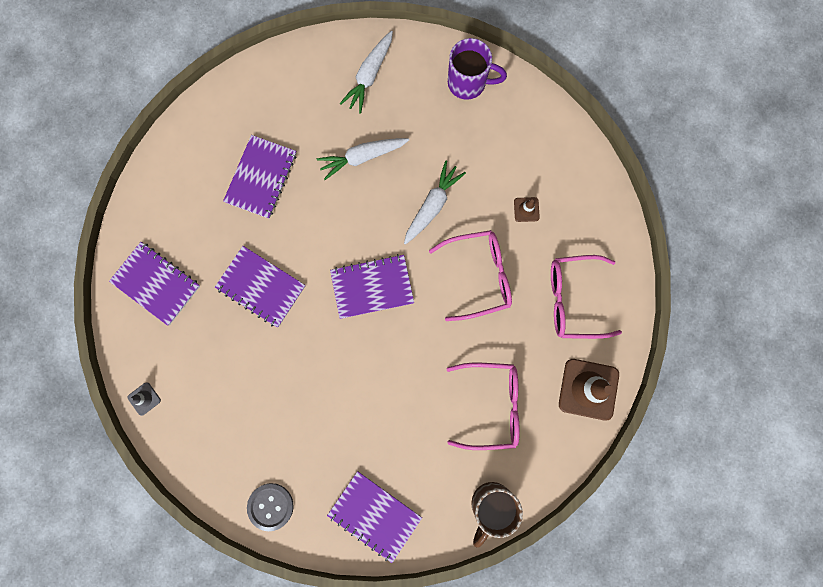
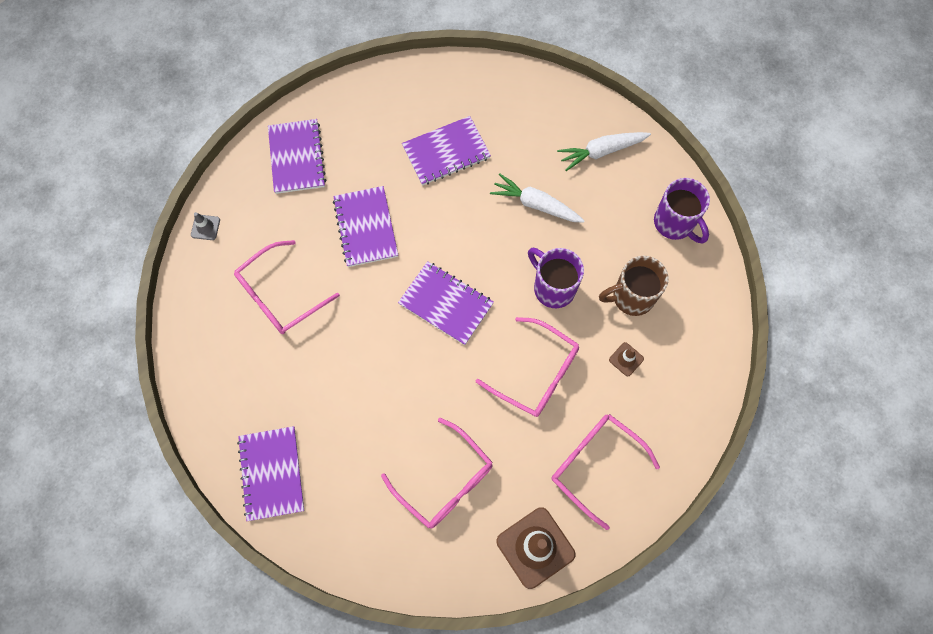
camera: 45 degrees right, 10 degrees down
grey button [247,483,294,531] -> none
white carrot [404,161,466,245] -> purple mug [528,248,584,308]
brown mug [471,482,523,548] -> brown mug moved to [599,256,668,316]
none -> pink glasses [234,240,340,334]

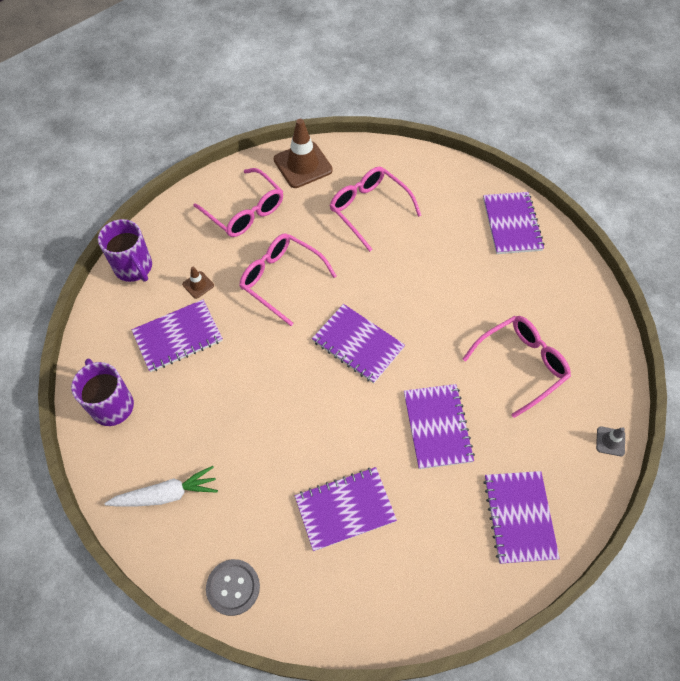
camera: 175 degrees left, 10 degrees down
white carrot [490,173,585,223] -> none
purple mug [528,248,584,308] -> purple mug moved to [98,219,152,282]
brown mug [599,256,668,316] -> purple notebook [131,300,223,372]
none -> grey button [206,559,260,616]

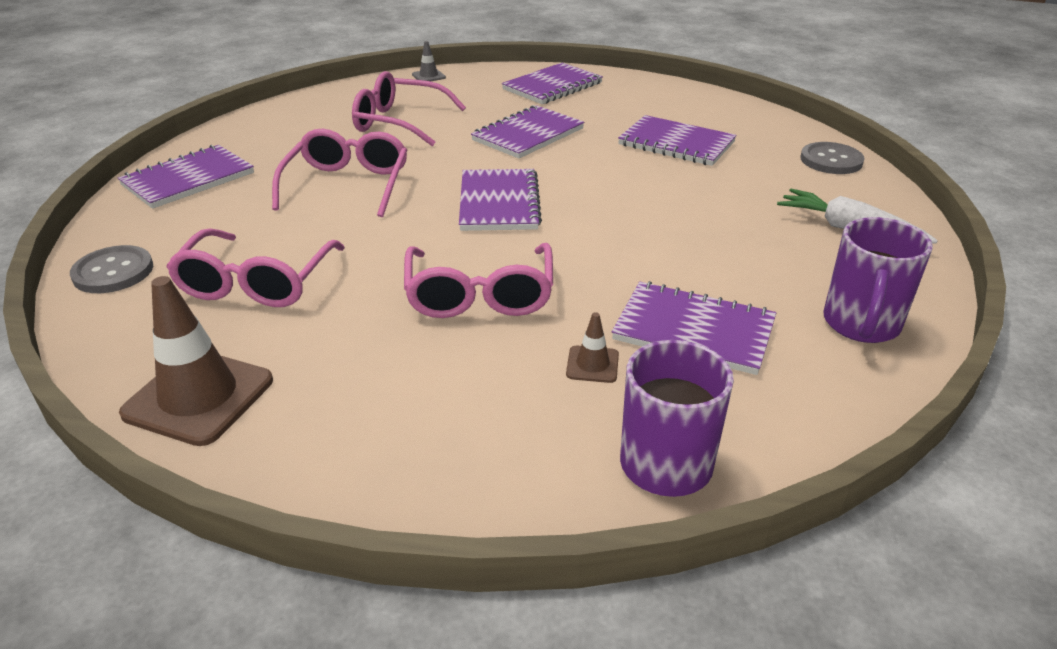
camera: 130 degrees left, 25 degrees down
pink glasses [193,168,283,237] -> pink glasses moved to [272,129,407,217]
none -> grey button [70,245,153,293]

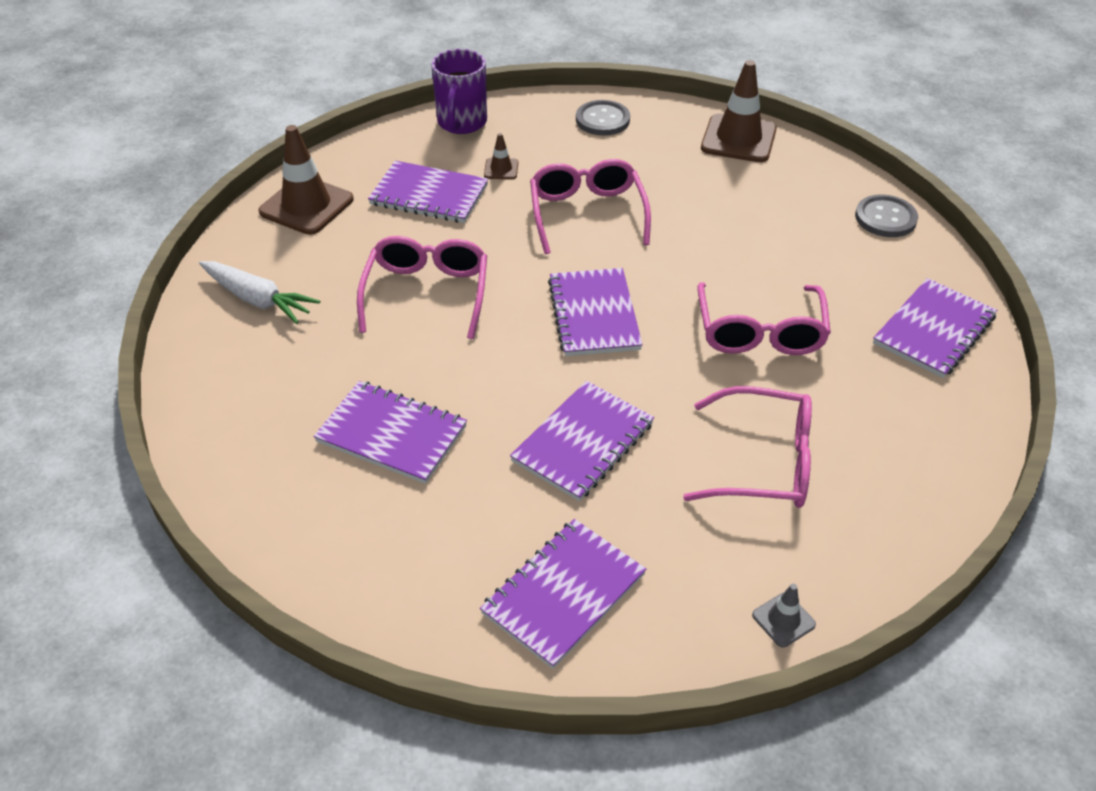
camera: 175 degrees right, 10 degrees up
pink glasses [166,228,345,307] -> pink glasses moved to [357,236,487,339]
grey button [800,142,864,174] -> grey button moved to [576,100,630,136]
purple mug [823,217,933,343] -> brown traffic cone [258,125,354,235]

